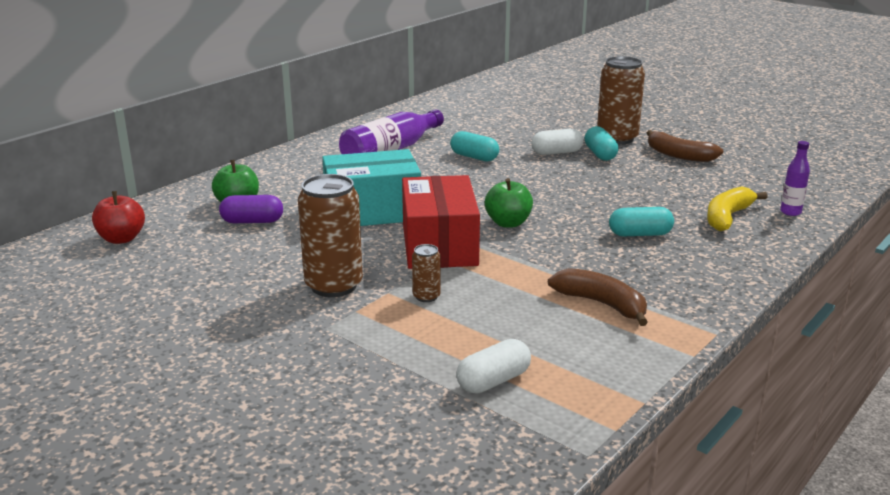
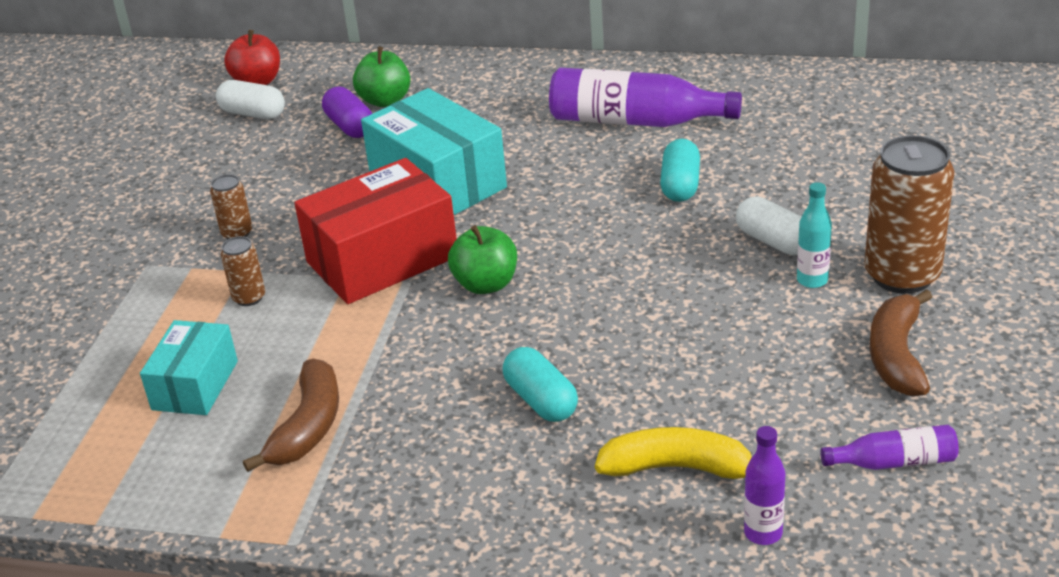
camera: 65 degrees right, 10 degrees up
brown can [298,174,363,297] -> brown can [210,174,252,239], size x0.47
white capsule [456,339,531,394] -> white capsule moved to [216,80,285,119]
turquoise capsule [585,126,618,161] -> turquoise bottle [797,182,832,288]
none -> turquoise box [140,320,238,415]
none -> purple bottle [820,425,959,470]

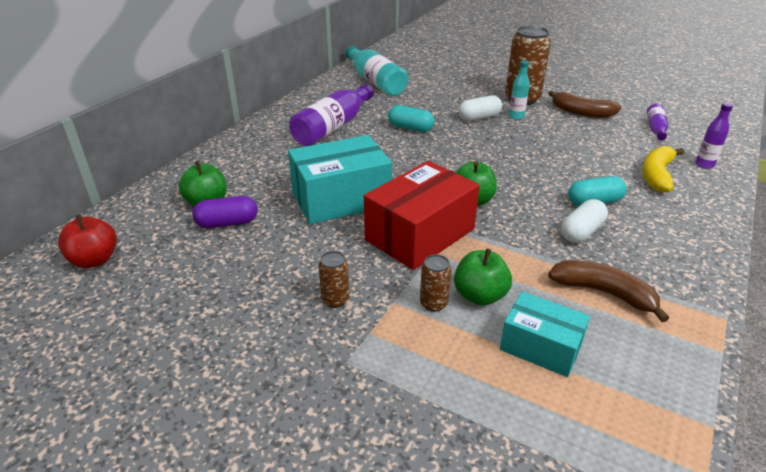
camera: 75 degrees left, 0 degrees up
white capsule [216,80,285,119] -> white capsule moved to [561,199,608,243]
red box [294,158,457,304] -> red box turned 60 degrees clockwise [364,161,480,270]
none -> turquoise bottle [345,46,408,96]
none -> green apple [454,249,512,306]

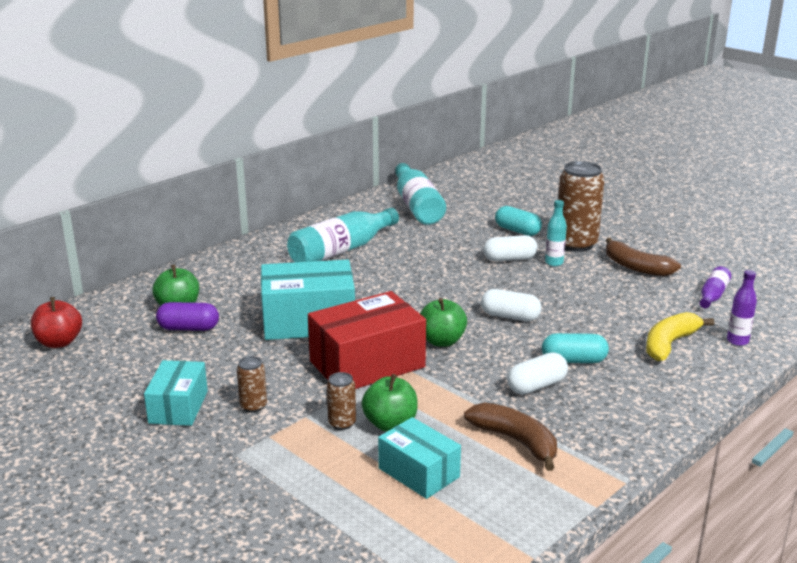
camera: 15 degrees right, 10 degrees down
purple bottle [289,84,374,146] -> turquoise bottle [287,208,399,262]
turquoise capsule [388,105,435,132] -> turquoise capsule moved to [495,206,542,236]
none -> turquoise box [144,360,208,426]
none -> white capsule [481,289,542,321]

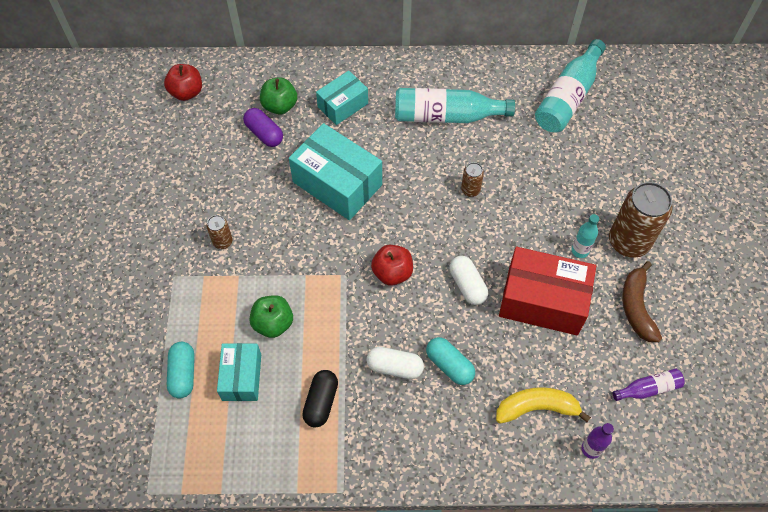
camera: 45 degrees right, 35 degrees up
turquoise box [144,360,208,426] -> turquoise box moved to [316,71,368,125]
red box [308,291,426,389] -> red box moved to [499,247,596,336]
brown can [327,372,356,430] -> brown can moved to [461,162,484,197]
green apple [420,298,467,347] -> red apple [371,245,413,286]
brown banana [464,402,557,471] -> black capsule [302,370,338,427]
white capsule [483,235,538,261] -> none
turquoise capsule [495,206,542,236] -> turquoise capsule moved to [167,342,194,398]

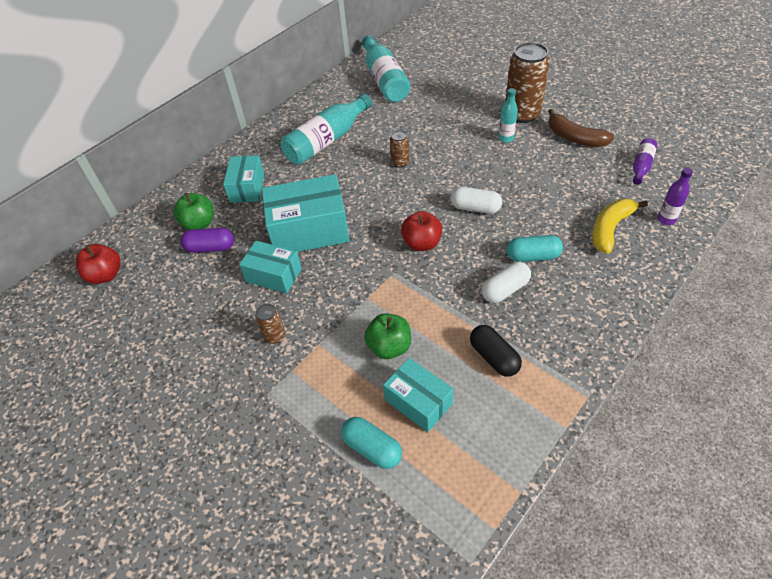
camera: 45 degrees left, 10 degrees down
red box [499,247,596,336] -> none
none -> turquoise box [239,241,302,293]

